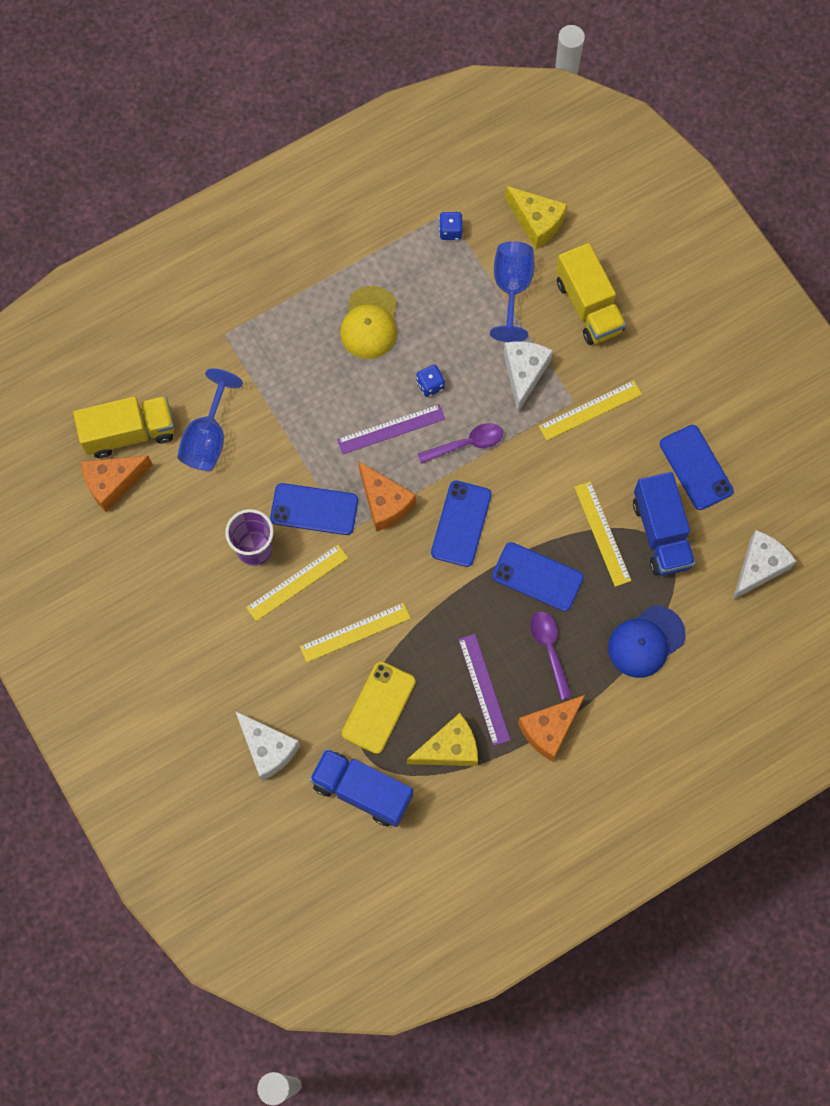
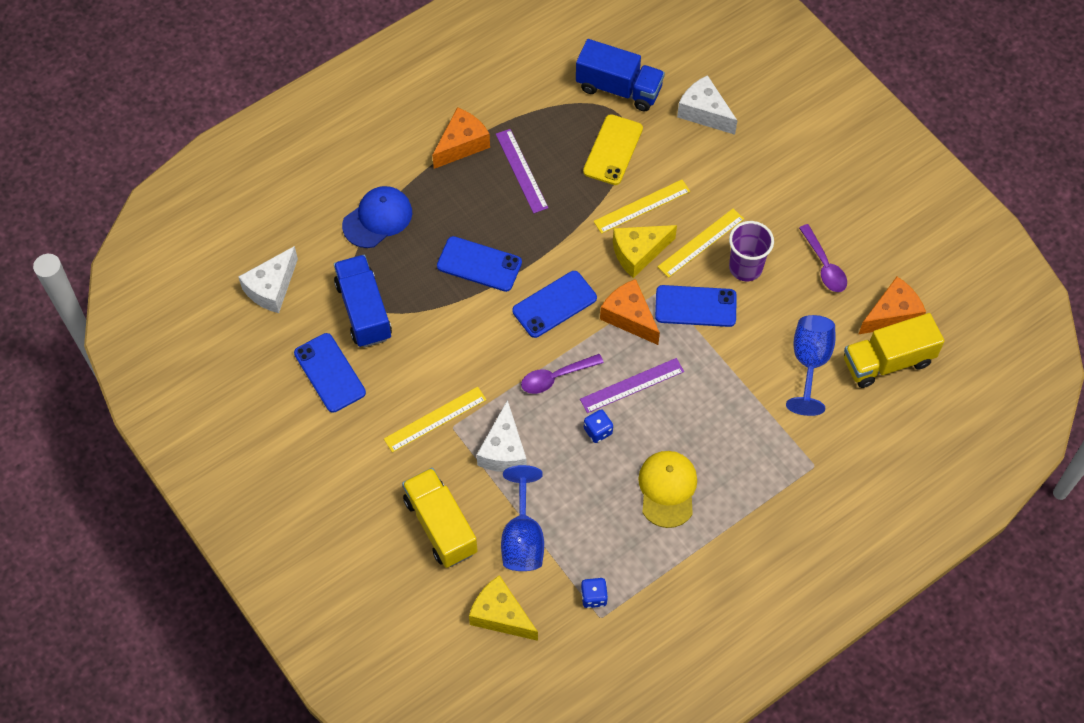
camera: 175 degrees right, 10 degrees down
yellow cheese [407,713,478,766] -> yellow cheese moved to [613,225,677,278]
blue phone [431,481,492,567] -> blue phone turned 45 degrees clockwise [512,271,597,338]
purple spoon [530,611,572,700] -> purple spoon moved to [799,224,847,292]
yellow ruler [574,481,631,587] -> none

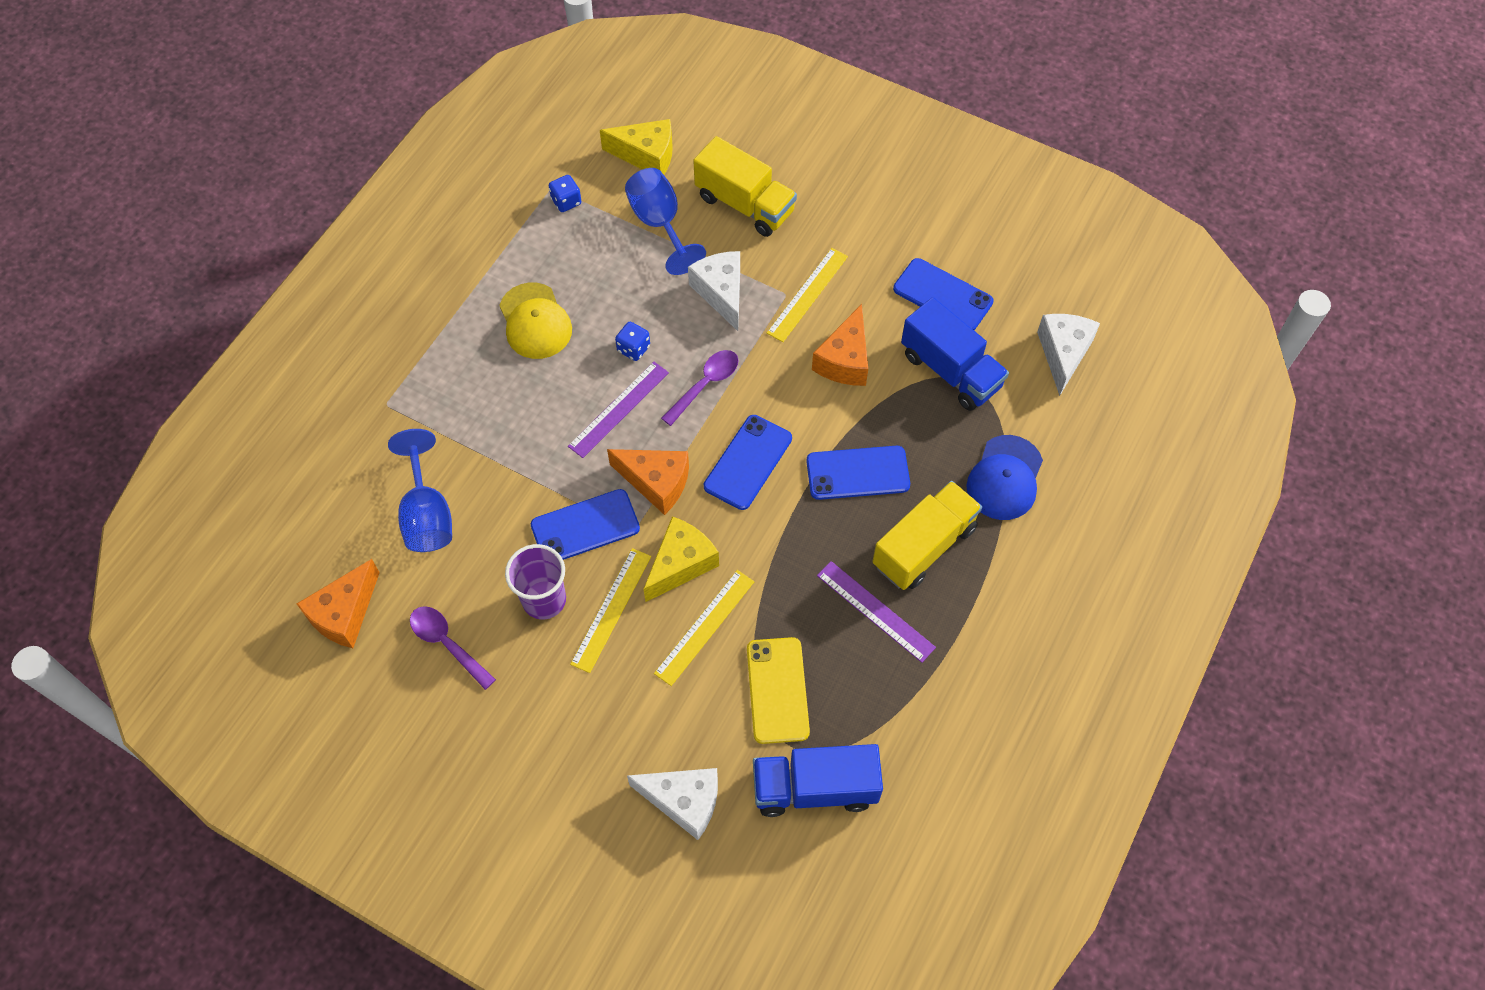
camera: 155 degrees right, 0 degrees up
orange cheese [432,107,490,169] -> orange cheese moved to [812,304,868,386]
yellow truck [844,313,945,388] -> yellow truck moved to [872,481,982,590]

